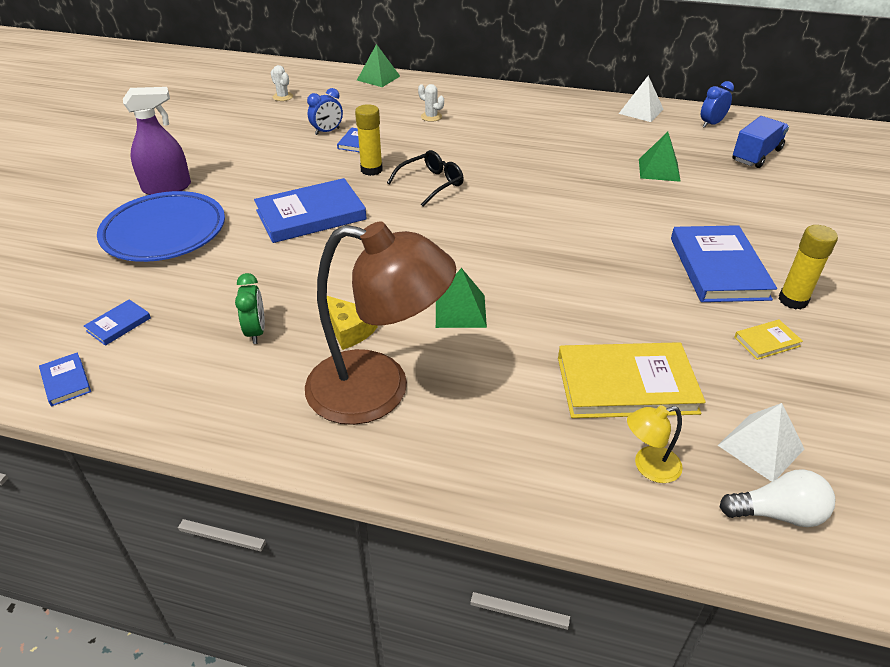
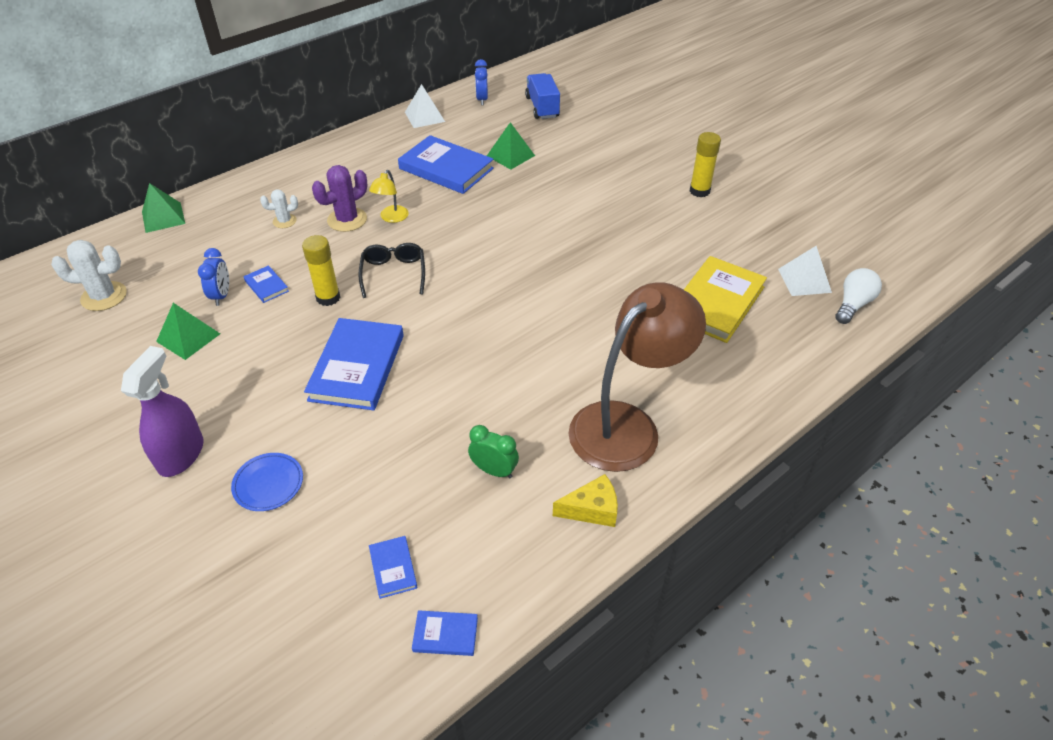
camera: 55 degrees left, 5 degrees up
blue plate [97,191,225,262] -> blue plate [231,453,303,511], size x0.49
white cactus [271,65,293,101] -> white cactus [51,240,127,311], size x1.68
yellow cheese [327,296,378,350] -> yellow cheese moved to [553,474,618,527]
green pyramid [436,268,487,328] -> green pyramid moved to [156,303,220,360]
yellow lamp [627,405,683,483] -> yellow lamp moved to [369,170,409,223]
blue book [671,225,777,302] -> blue book moved to [398,135,494,194]
yellow book [734,320,803,360] -> none
none -> purple cactus [312,165,367,232]

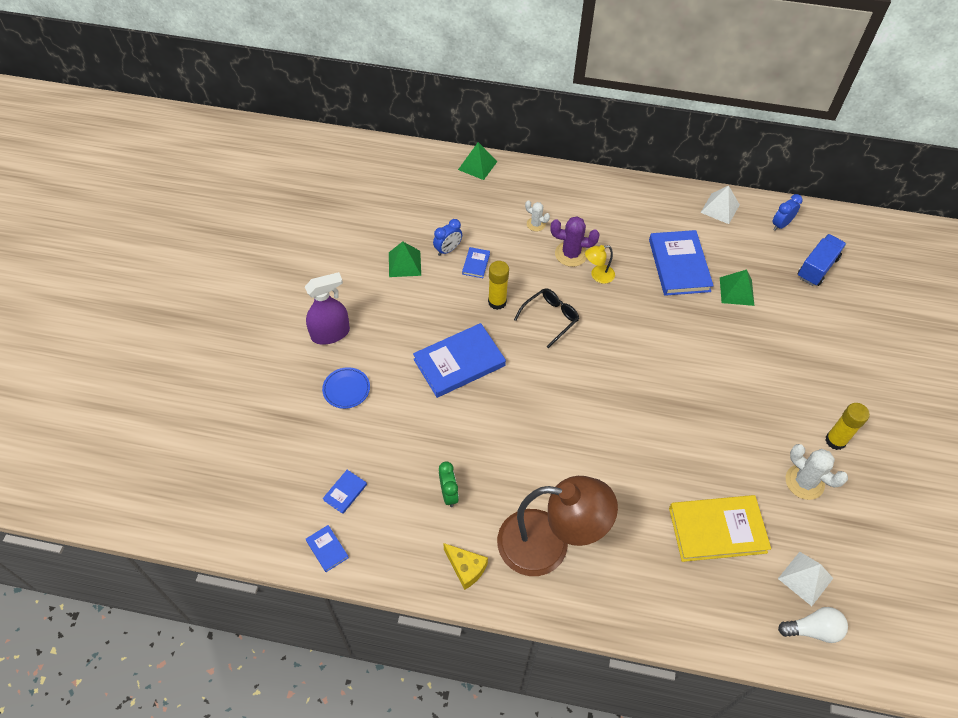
camera: 50 degrees right, 10 degrees up
white cactus [51,240,127,311] -> white cactus moved to [786,444,848,500]

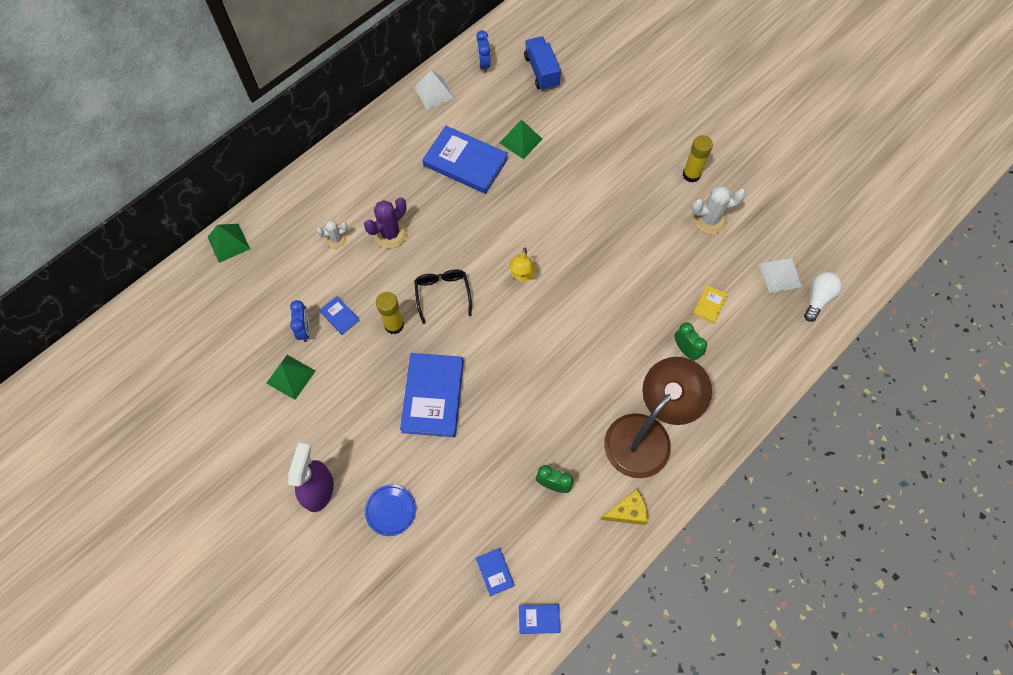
camera: 55 degrees left, 10 degrees up
yellow lamp [585,245,615,284] -> yellow lamp moved to [509,248,536,281]
yellow book [669,495,771,562] -> yellow book [693,285,728,324], size x0.45
none -> green clock [674,322,707,360]

